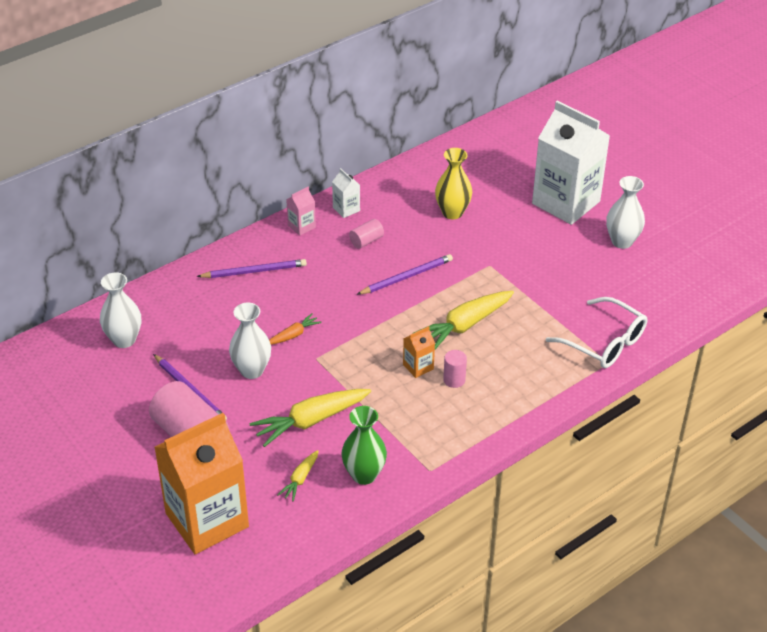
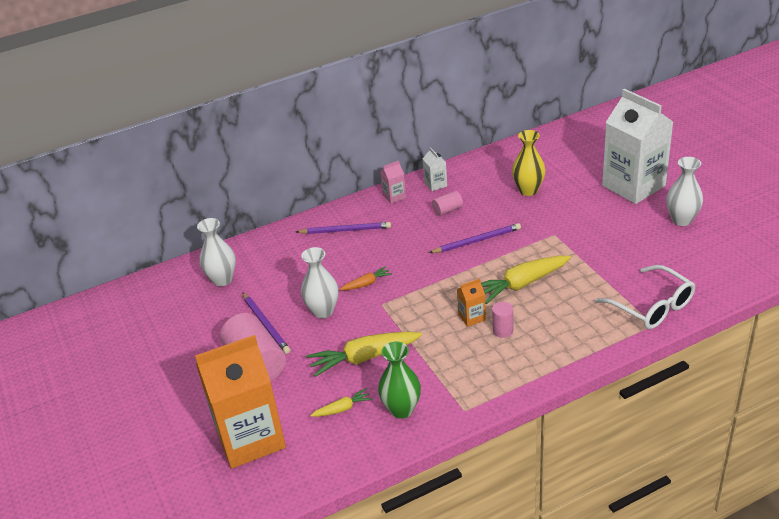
camera: 15 degrees right, 5 degrees down
yellow carrot [277,450,319,501] -> yellow carrot turned 150 degrees counterclockwise [310,388,372,417]

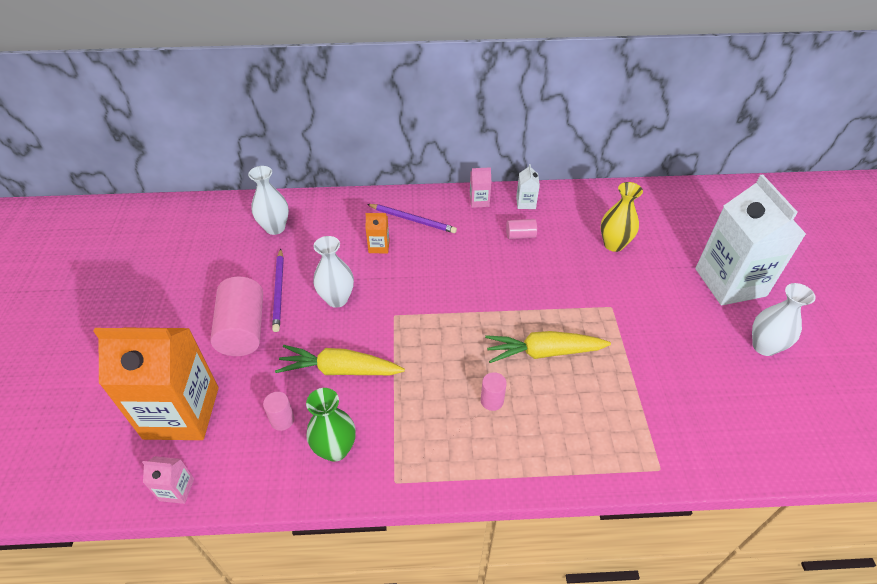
camera: 20 degrees right, 10 degrees up
yellow carrot [310,388,372,417] -> pink cylinder [263,392,294,431]
orange carrot [340,266,392,290] -> none
purple pencil [429,223,521,253] -> none
orange carton [457,279,486,327] -> orange carton moved to [365,213,390,253]
white glasses [595,265,695,329] -> none
none -> pink carton [142,456,194,504]

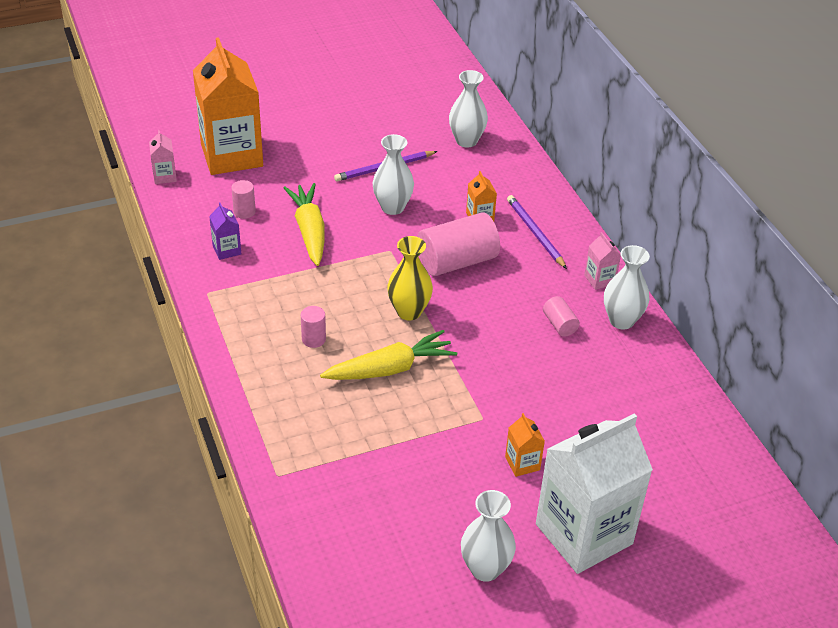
camera: 70 degrees right, 5 degrees down
pink cylinder [210,277,263,356] -> pink cylinder moved to [417,213,500,276]
green vase [306,388,356,462] -> purple carton [209,202,241,260]
purple pencil [367,204,457,233] -> purple pencil turned 150 degrees clockwise [507,195,567,269]
yellow carrot [485,331,611,363] -> yellow carrot turned 90 degrees clockwise [320,330,457,380]
white carton [516,164,540,209] -> white vase [604,245,650,330]
yellow vase [601,182,643,252] -> yellow vase moved to [387,236,433,320]
none -> orange carton [505,413,545,477]

